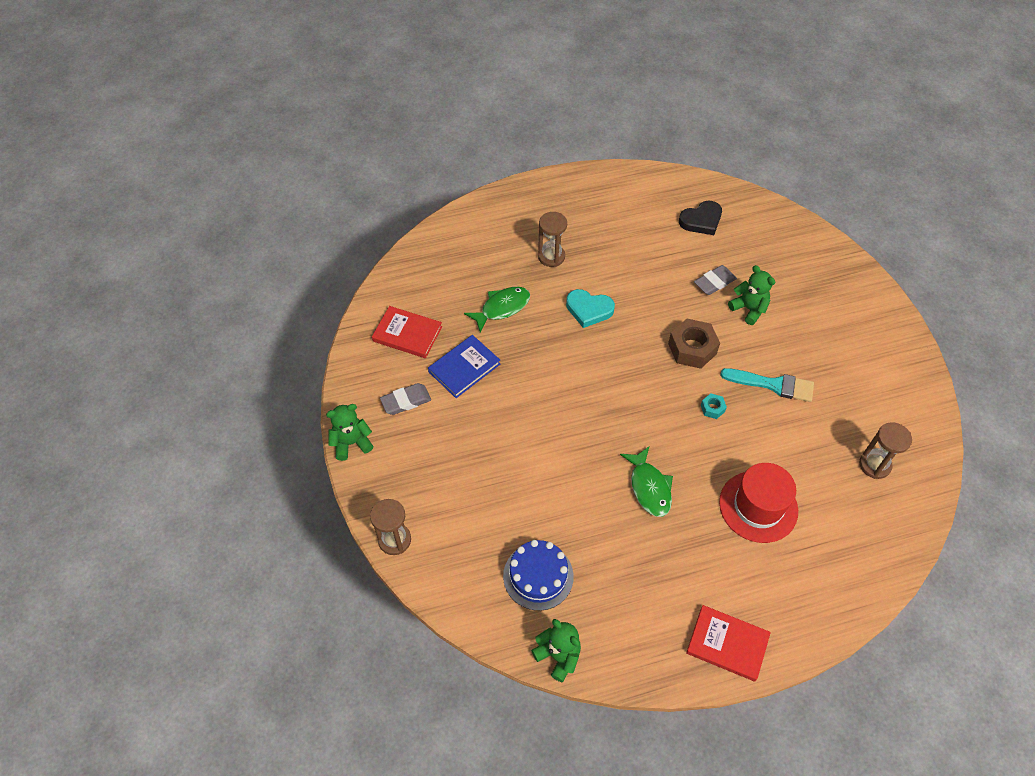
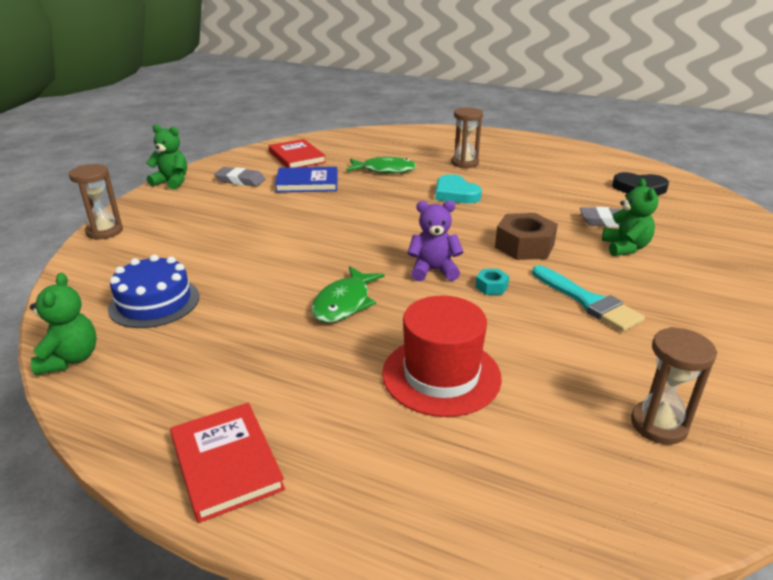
camera: 40 degrees right, 25 degrees down
none -> purple teddy bear [407,200,463,281]

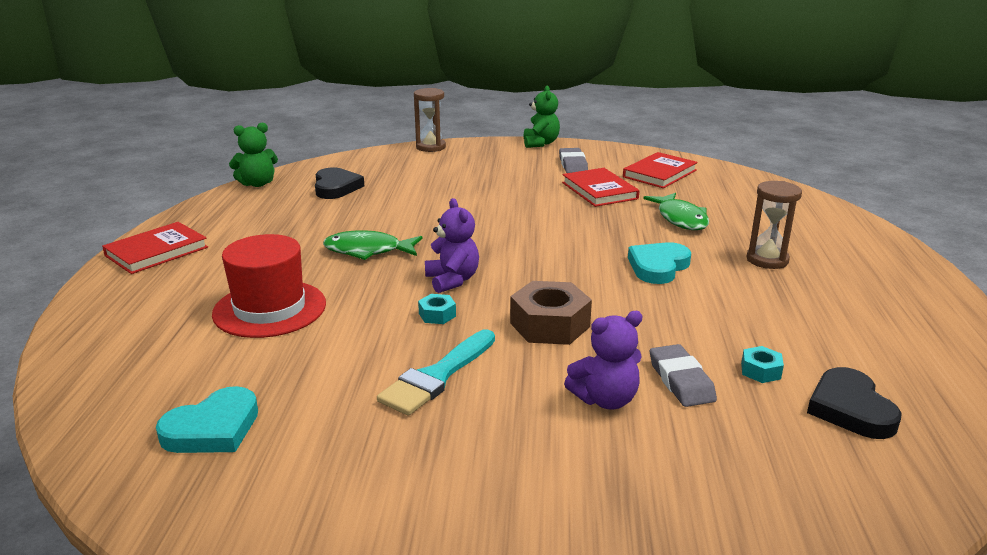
camera: 70 degrees right, 5 degrees down
blue cake [108,255,199,328] -> black heart [315,167,364,199]
blue book [275,167,338,192] -> red book [562,168,639,207]
green teddy bear [602,178,659,256] -> purple teddy bear [564,311,642,409]
brown hourglass [631,327,717,445] -> turquoise heart [156,386,258,453]
none -> turquoise nut [741,346,784,383]

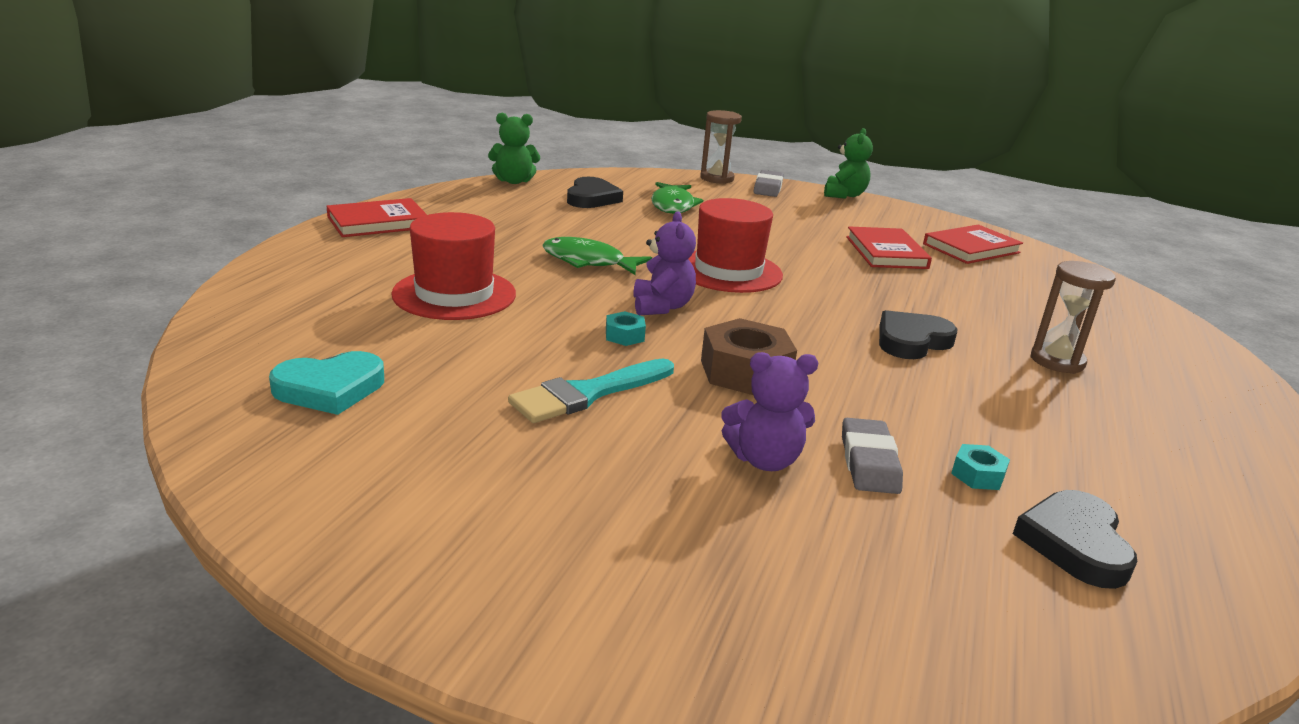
camera: 15 degrees right, 0 degrees up
grey eraser [559,148,588,173] -> grey eraser moved to [754,170,784,197]
turquoise heart [628,242,691,284] -> black heart [879,310,958,359]
green fish [643,193,709,230] -> green fish moved to [651,182,703,214]
none -> red hat [688,198,783,293]

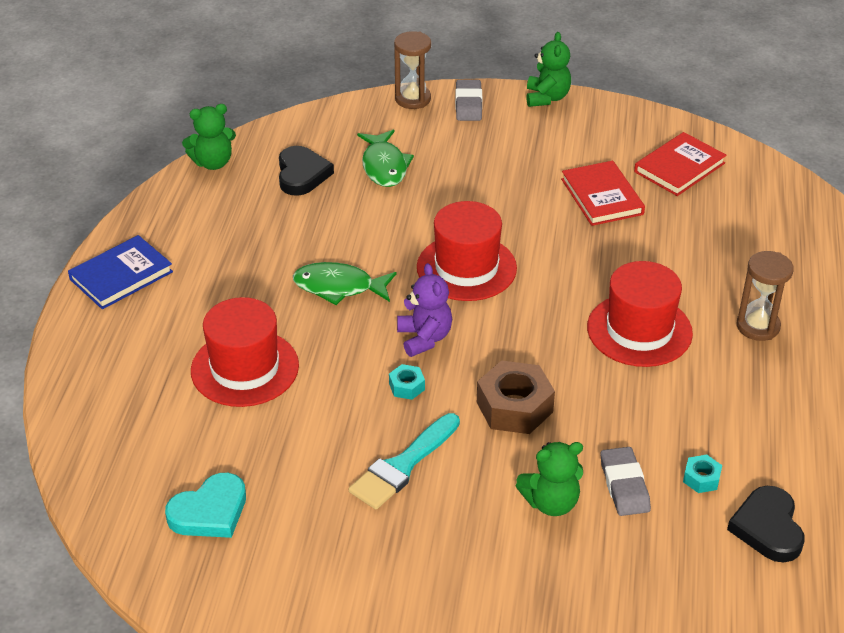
camera: 10 degrees left, 15 degrees up
red book [326,198,427,237] -> blue book [68,235,173,309]
purple teddy bear [722,352,818,471] -> green teddy bear [516,442,583,516]
black heart [879,310,958,359] -> red hat [587,261,693,367]

